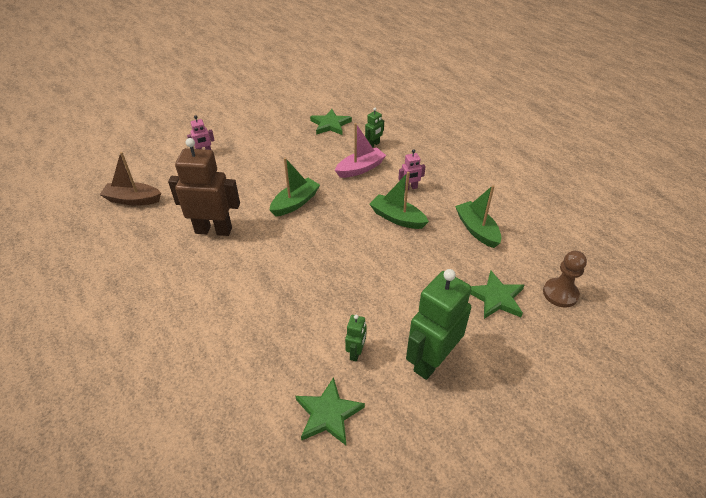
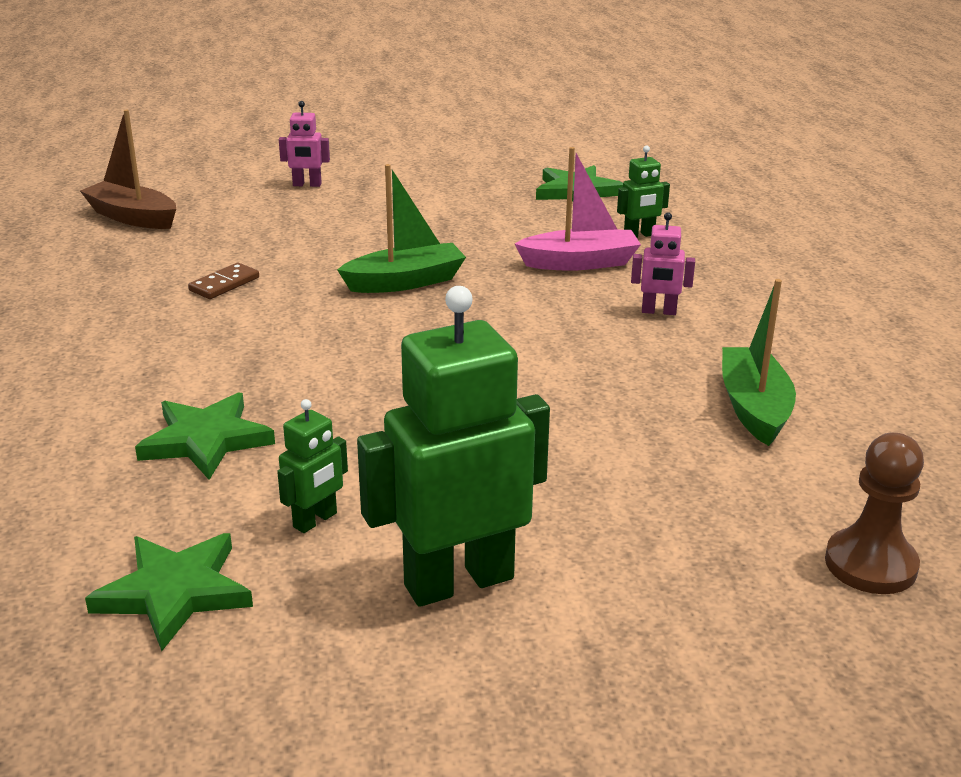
camera: 25 degrees right, 15 degrees down
brown robot [168,138,240,236] -> brown domino [188,263,259,299]
green boat [370,172,429,229] -> none
green star [470,271,524,319] -> green star moved to [135,392,275,480]

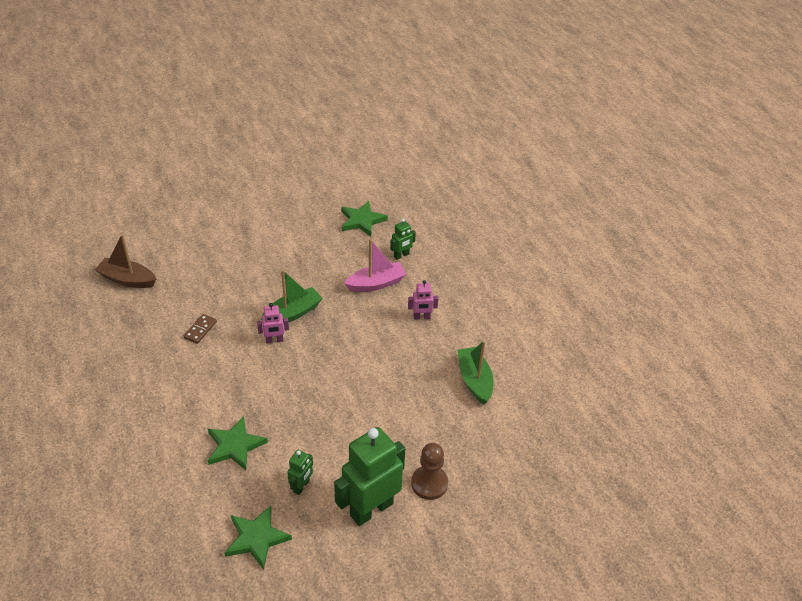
camera: 15 degrees left, 15 degrees up
pink robot [279,101,330,187] -> pink robot moved to [257,303,289,343]
brown pawn [825,433,924,594] -> brown pawn moved to [411,443,448,500]

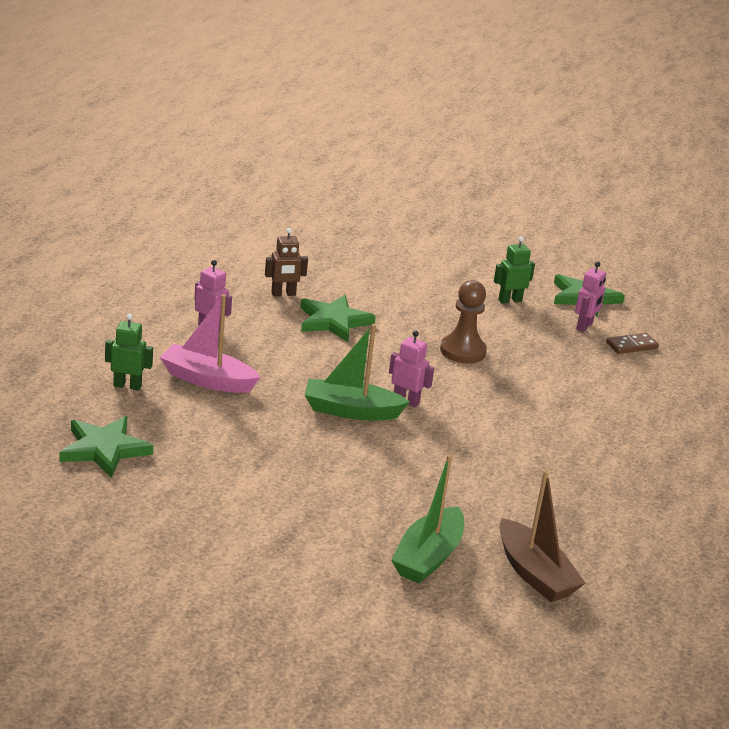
camera: 140 degrees left, 15 degrees down
brown domino [184,314,217,344] -> brown domino moved to [606,333,659,354]
green star [208,416,268,470] -> green star moved to [300,295,376,342]
green robot [334,427,405,526] -> none
brown pawn [411,443,448,500] -> brown pawn moved to [440,280,487,364]
green boat [457,341,494,404] -> green boat moved to [391,454,464,584]
none -> brown robot [265,228,308,296]
none -> pink robot [575,262,606,332]

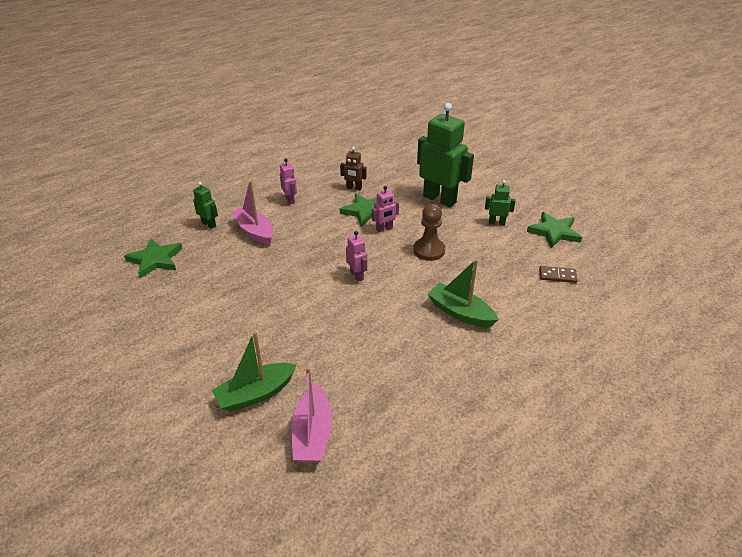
camera: 35 degrees right, 10 degrees up
green boat [304,324,410,420] -> green boat moved to [427,259,499,327]
brown boat [499,470,585,602] -> pink boat [291,367,333,463]
pink robot [575,262,606,332] -> pink robot moved to [372,186,399,232]
none -> green robot [417,103,474,207]

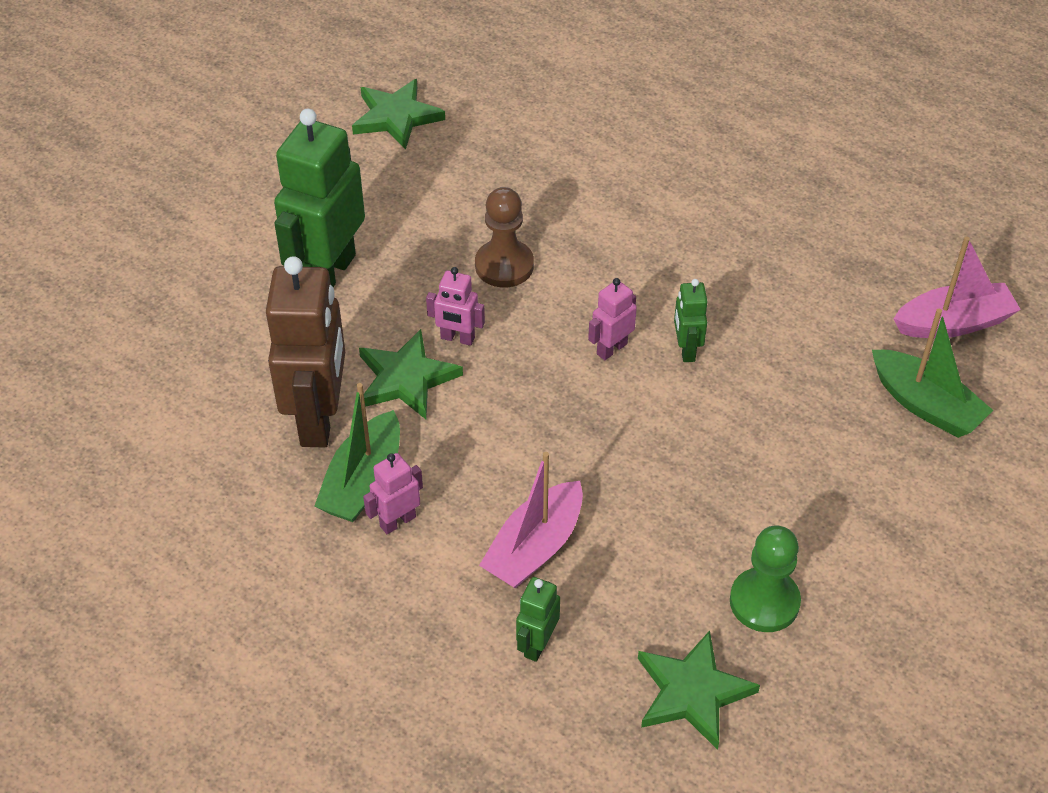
camera: 105 degrees left, 10 degrees up
brown robot [340,147,367,190] -> brown robot [266,256,345,448], size x2.17
pink robot [372,186,399,232] -> pink robot turned 150 degrees clockwise [426,267,485,346]
green boat [427,259,499,327] -> green boat moved to [314,383,400,522]
green robot [485,180,516,225] -> green robot moved to [674,279,708,362]
brown domino [539,266,578,283] -> none
none -> green pawn [730,526,801,632]

